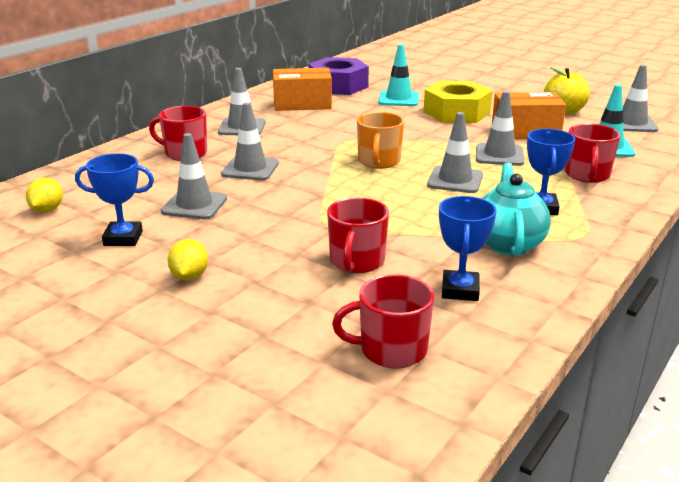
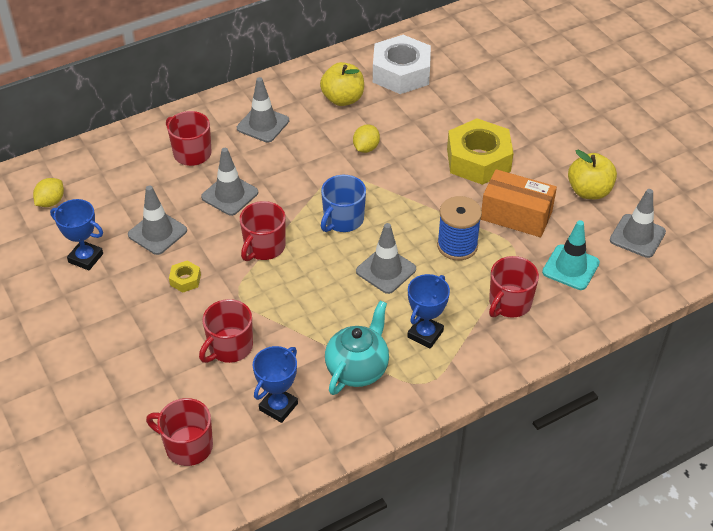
camera: 25 degrees right, 20 degrees up
yellow lemon [168,239,208,280] -> yellow lemon moved to [353,124,380,153]
orange box [273,68,332,111] -> yellow apple [320,62,364,106]
purple nut [308,57,369,95] -> white nut [373,35,431,94]
orange mug [357,112,404,169] -> blue mug [321,175,366,232]
turquoise traffic cone [379,44,419,106] -> none
grey traffic cone [476,91,524,166] -> blue spool [437,196,482,261]
none -> yellow nut [169,261,201,293]
none -> red mug [240,201,286,261]

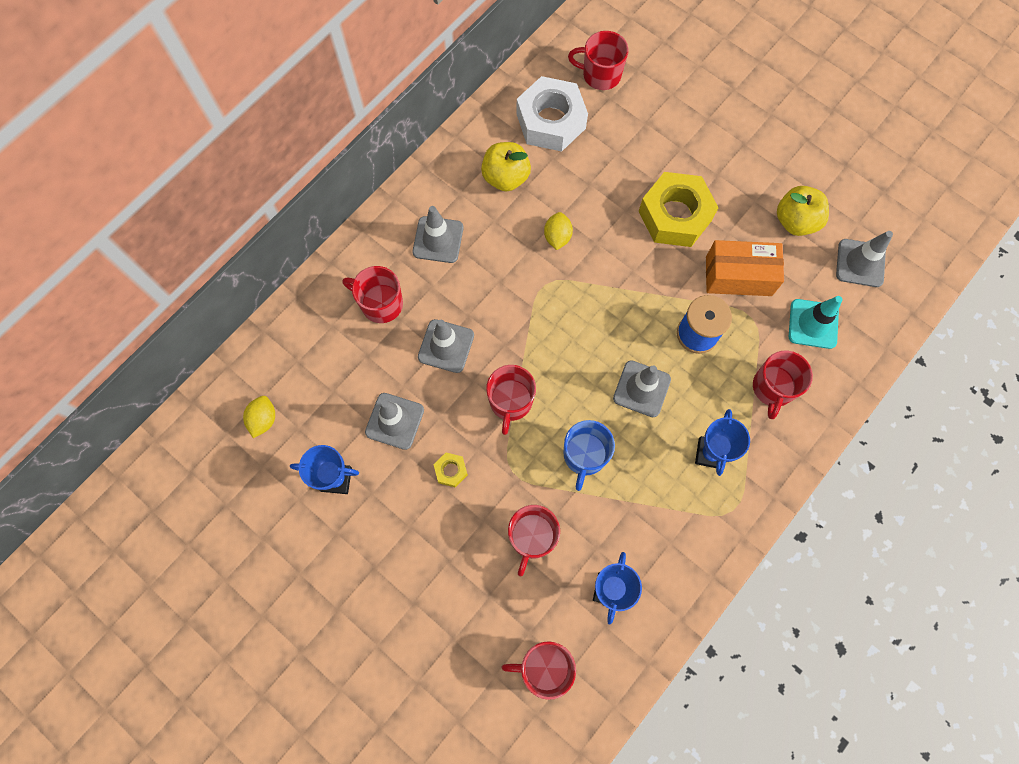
camera: 20 degrees left, 25 degrees up
blue mug [321,175,366,232] -> blue mug moved to [564,420,615,491]
turquoise teapot [325,301,389,395] -> none
none -> red mug [568,31,629,90]

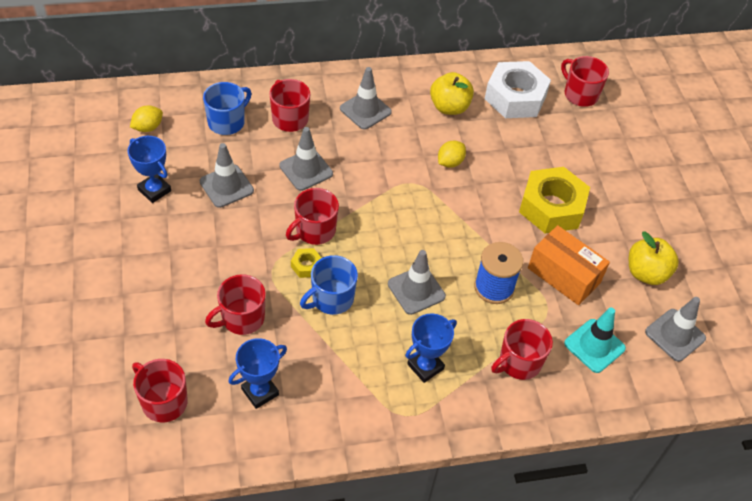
camera: 35 degrees right, 20 degrees down
yellow nut [434,452,468,488] -> yellow nut moved to [291,248,322,278]
none -> blue mug [203,82,252,135]

